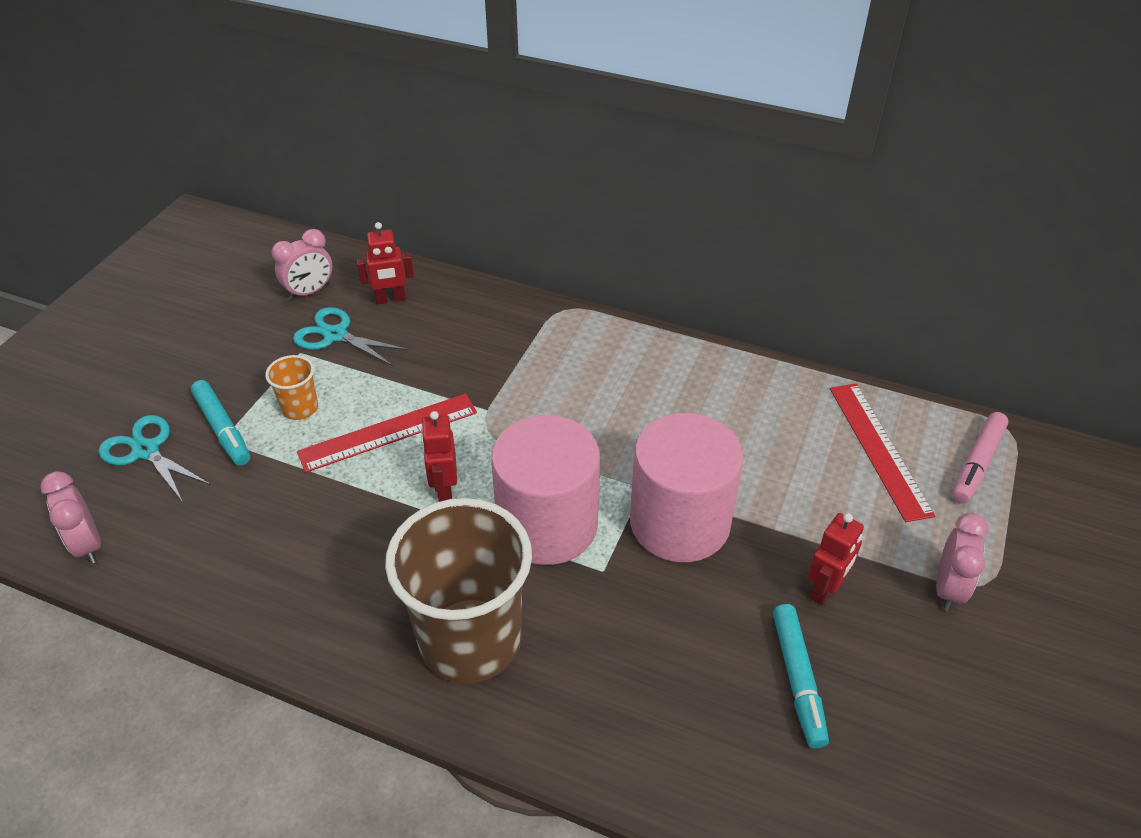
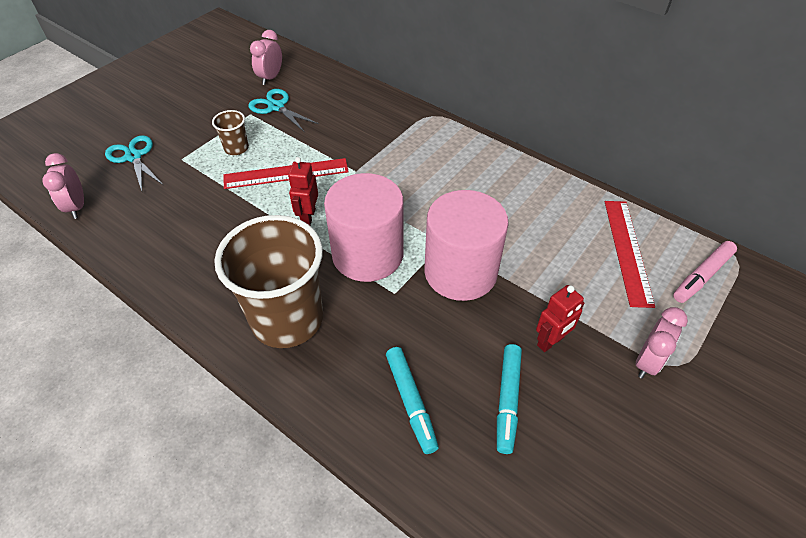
camera: 15 degrees right, 5 degrees up
turquoise marker [191,380,250,466] -> turquoise marker moved to [386,347,439,454]
orange cup [265,355,318,420] -> brown cup [212,110,249,155]
pink clock [271,229,333,301] -> pink clock turned 135 degrees clockwise [250,30,282,85]
red robot [357,222,414,304] -> none

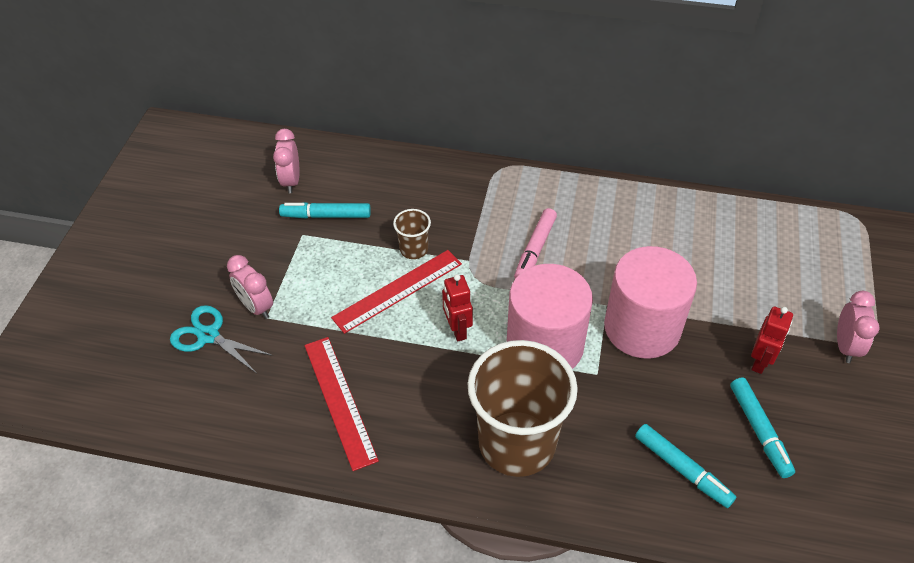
camera: 25 degrees left, 0 degrees up
pink clock [42,153,84,219] -> pink clock moved to [227,255,273,319]
brown cup [212,110,249,155] -> brown cup moved to [393,209,431,259]
turquoise scissors [249,89,319,132] -> turquoise marker [279,202,371,219]
red ruler [605,201,655,308] -> red ruler moved to [304,337,379,471]
pink marker [673,241,737,303] -> pink marker moved to [514,208,557,278]

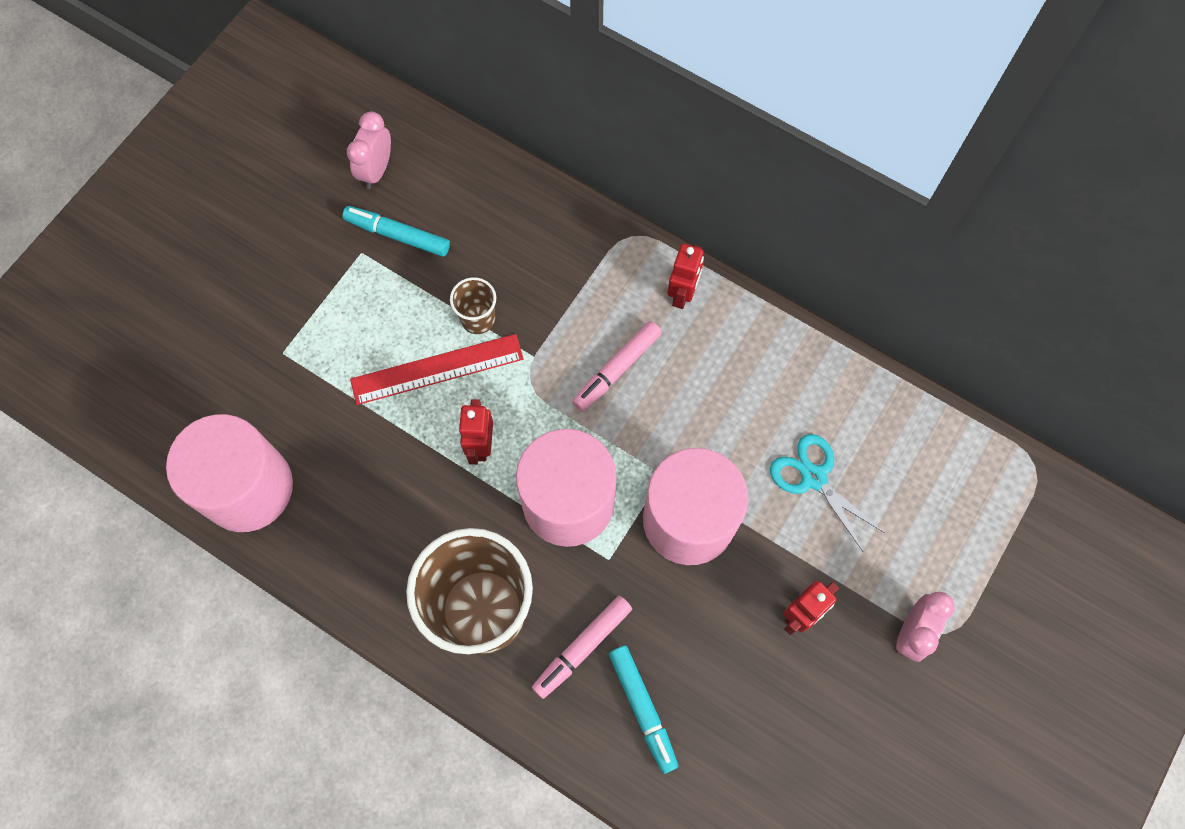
camera: 20 degrees right, 20 degrees up
turquoise scissors [170,305,273,374] -> turquoise scissors moved to [770,434,885,551]
pink clock [227,255,273,319] -> none
red ruler [304,337,379,471] -> none
turquoise marker [730,377,795,478] -> none
none -> pink cylinder [166,414,293,532]
none -> pink marker [532,596,632,699]
none -> red robot [667,243,704,309]

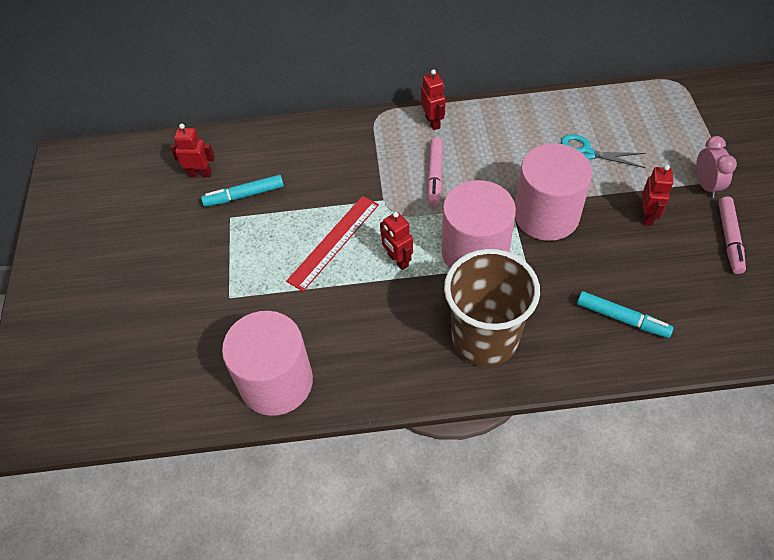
camera: 35 degrees left, 15 degrees down
pink clock [347,112,391,189] -> red robot [170,124,215,178]
brown cup [450,277,496,334] -> none
pink marker [532,596,632,699] -> pink marker moved to [718,197,746,274]

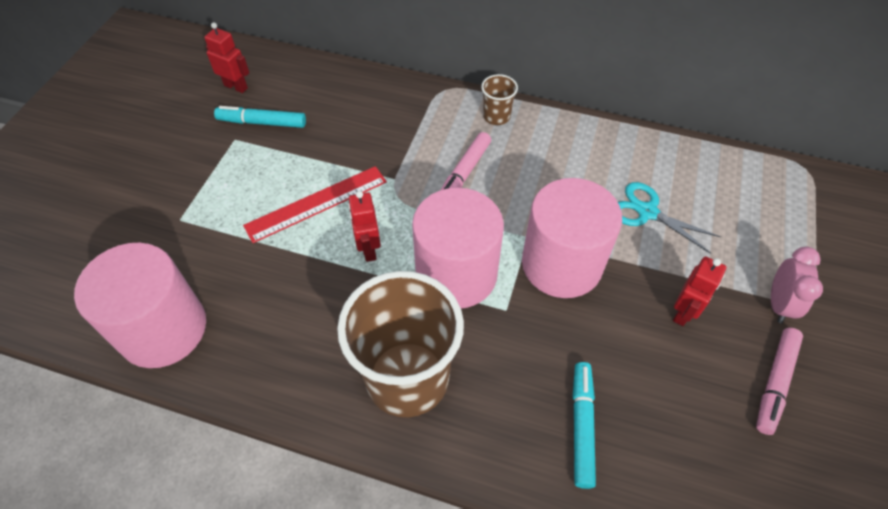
camera: 20 degrees right, 0 degrees up
red robot [421,69,446,130] -> brown cup [481,74,518,125]
turquoise marker [577,291,674,338] -> turquoise marker turned 135 degrees counterclockwise [573,362,596,489]

